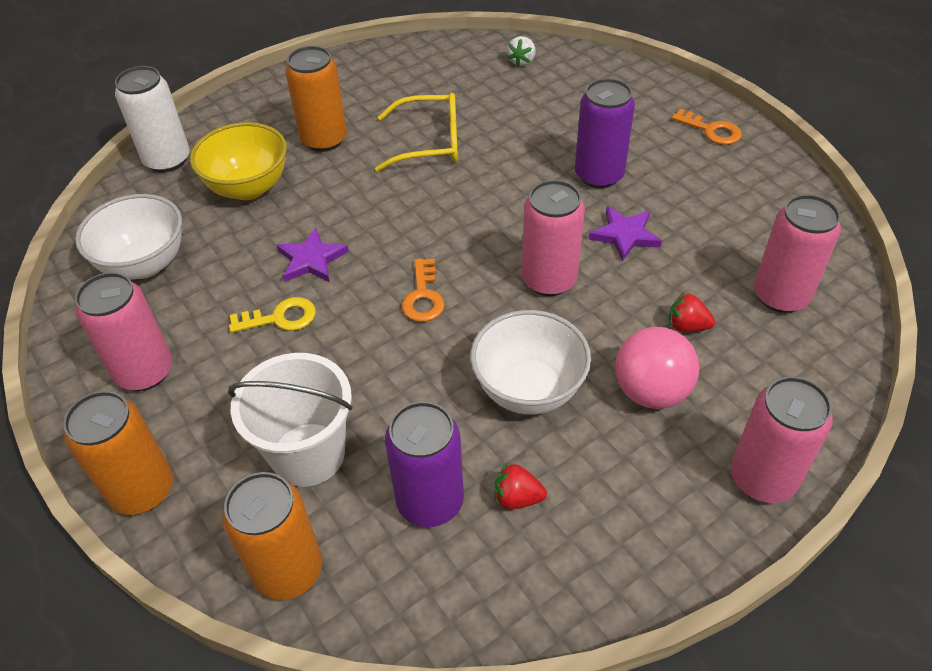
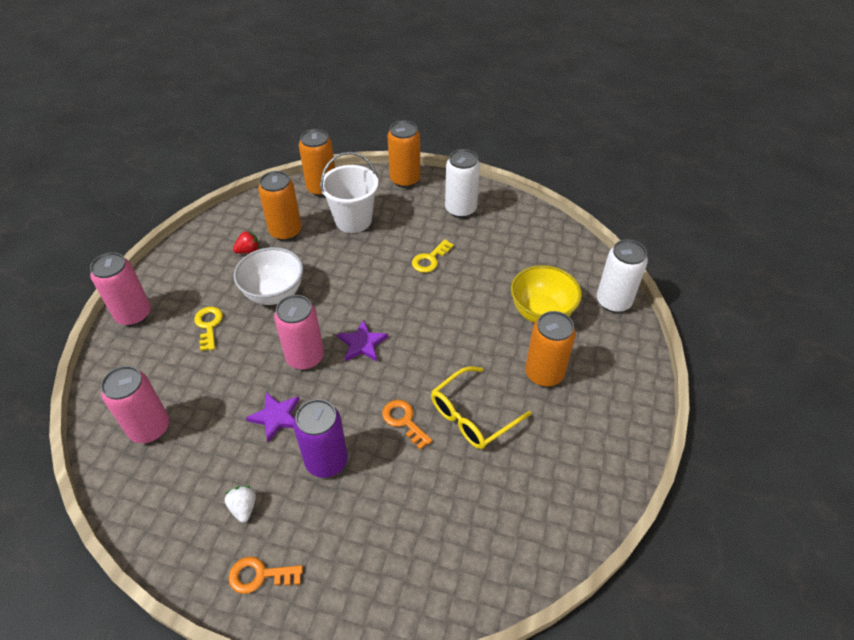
camera: 140 degrees right, 0 degrees up
white bowl [75,194,182,279] -> none
pink can [75,272,173,391] -> white can [445,149,480,218]
purple star [277,227,349,282] -> purple star moved to [337,320,388,361]
purple can [385,401,464,527] -> orange can [258,171,302,241]
orange key [402,258,445,322] -> orange key moved to [382,400,432,450]
white strawberry [507,36,536,67] -> white strawberry moved to [225,486,256,523]
pink ball [615,327,699,409] -> yellow key [194,307,223,351]
red strawberry [669,293,715,332] -> none

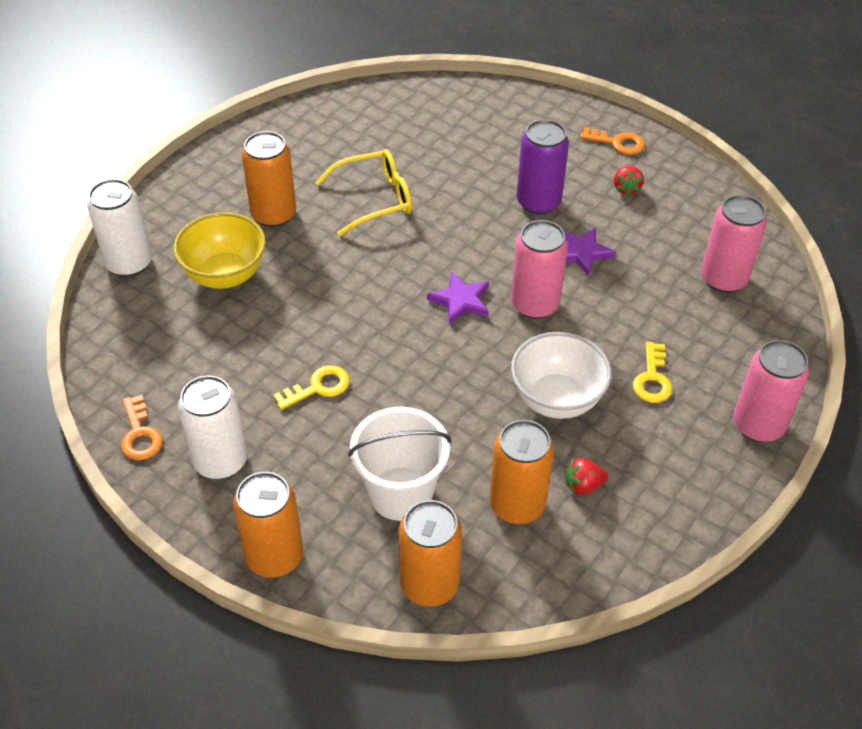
camera: 160 degrees left, 0 degrees up
white strawberry [225,486,256,523] -> red strawberry [614,166,644,196]
orange key [382,400,432,450] -> orange key moved to [121,395,163,460]

